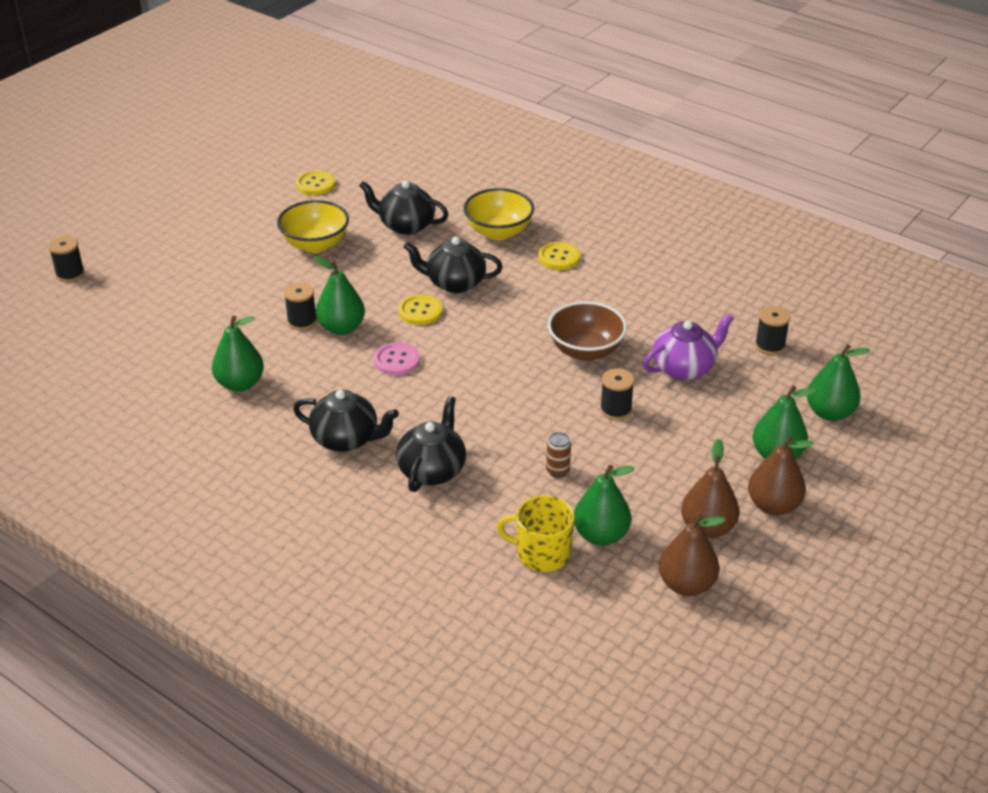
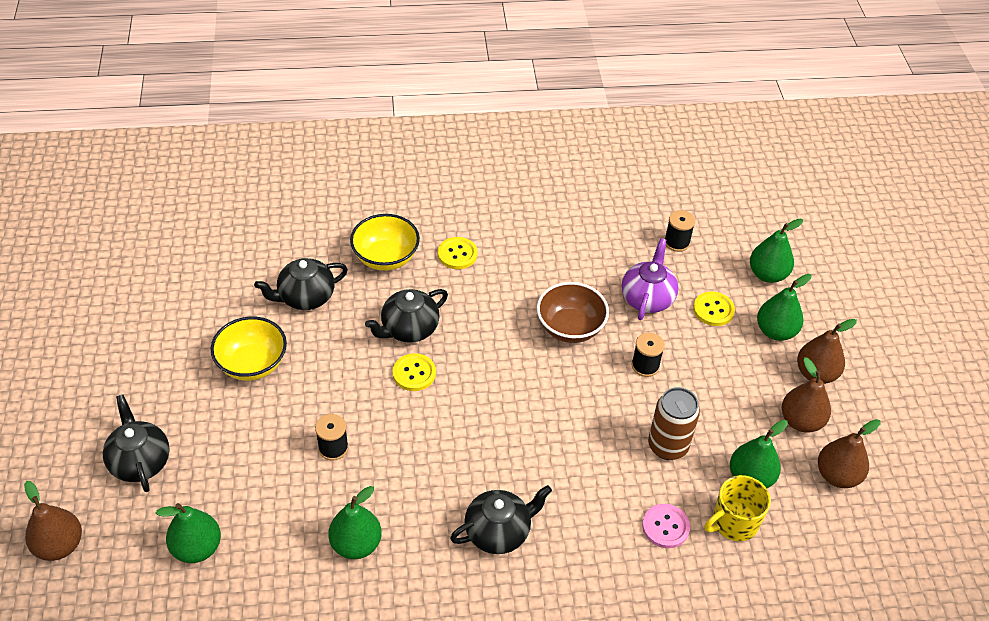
camera: 45 degrees left, 10 degrees up
black spool [48,236,84,282] -> brown pear [24,481,82,561]
yellow button [296,170,335,195] -> yellow button moved to [693,292,735,326]
green pear [313,256,365,335] -> green pear moved to [156,503,221,563]
pink button [374,342,420,375] -> pink button moved to [642,504,690,548]
black teapot [396,396,466,492] -> black teapot moved to [102,395,170,492]
brown can [546,432,571,478] -> brown can [648,387,700,460], size x1.97

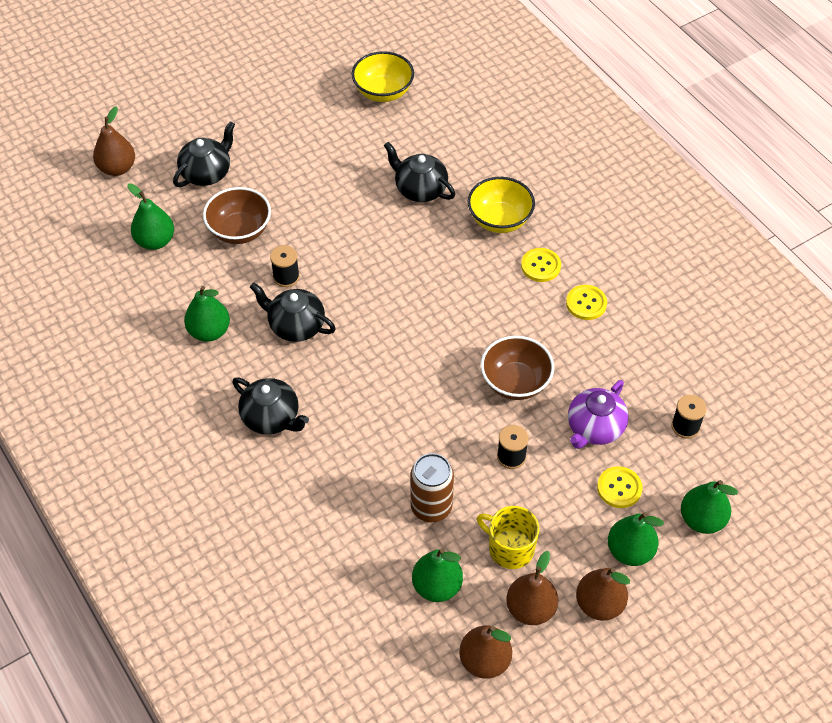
camera: 65 degrees right, 5 degrees up
yellow bowl [210,317,287,381] -> yellow bowl moved to [352,51,414,102]
black teapot [365,289,448,343] -> black teapot moved to [250,283,336,342]
yellow button [393,353,436,391] -> yellow button moved to [566,285,607,320]
purple teapot [621,238,678,320] -> purple teapot turned 135 degrees clockwise [568,380,629,449]
pink button [642,504,690,548] -> none
yellow mug [705,475,771,541] -> yellow mug moved to [477,506,539,569]
none -> brown bowl [203,187,271,244]

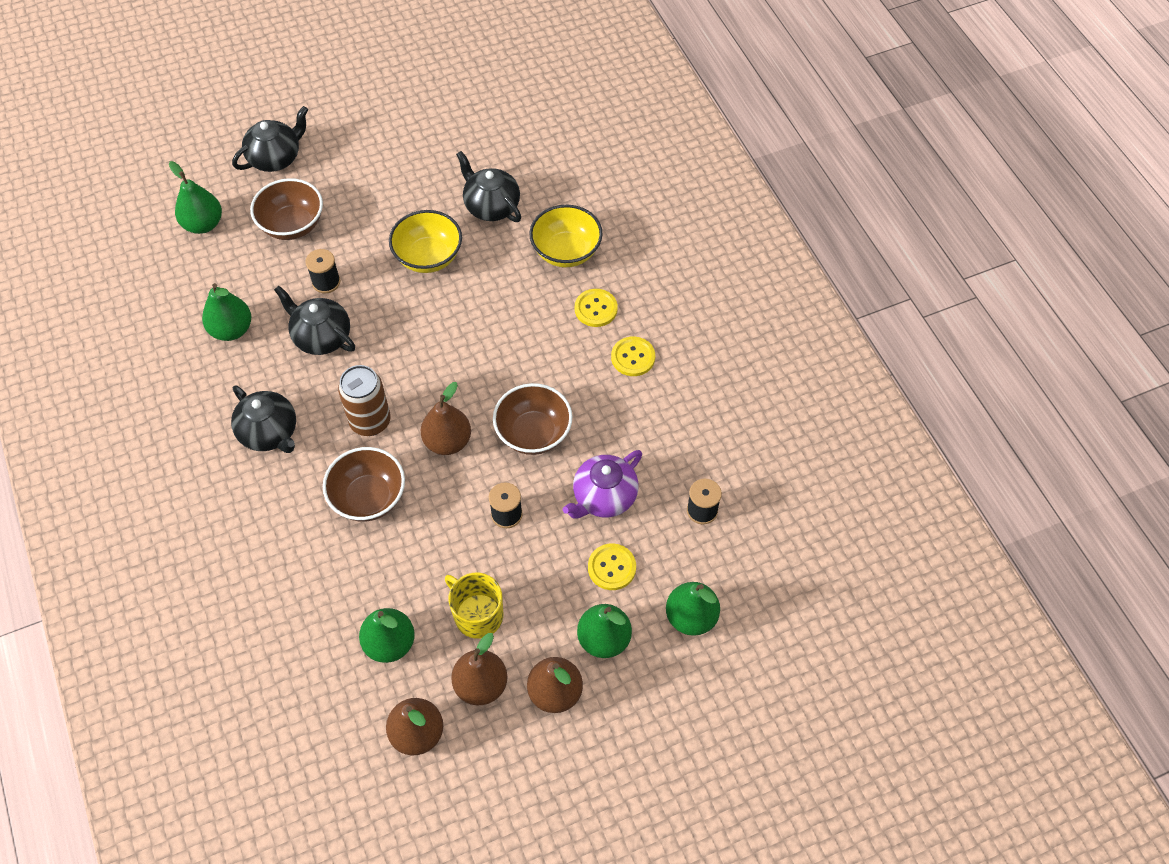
camera: 10 degrees right, 5 degrees up
brown pear [93,106,135,176] -> brown pear moved to [421,382,471,455]
yellow bowl [352,51,414,102] -> yellow bowl moved to [389,210,462,273]
brown can [410,453,454,522] -> brown can moved to [338,365,391,436]
none -> brown bowl [323,447,405,522]

